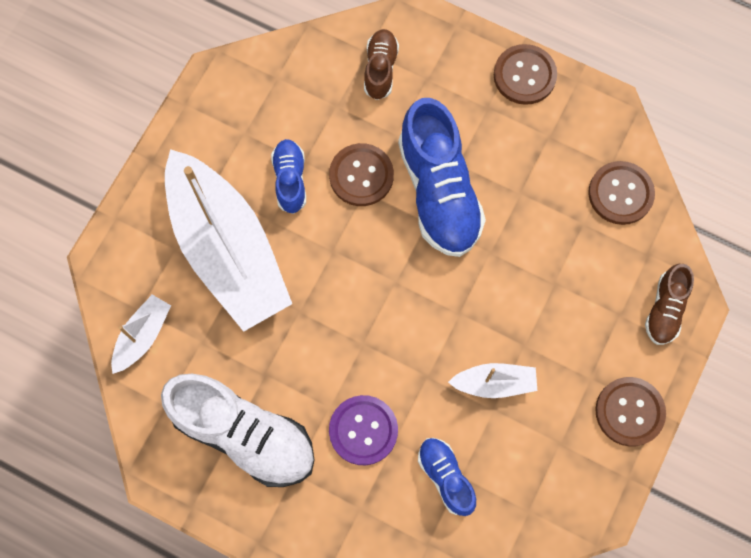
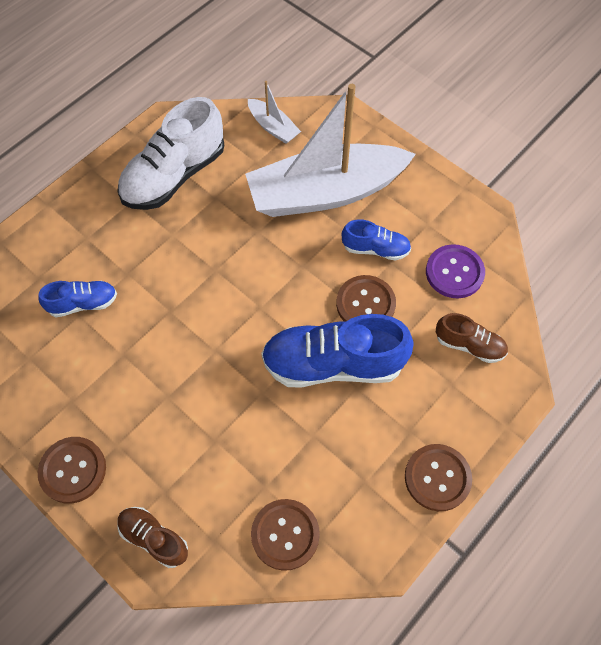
camera: 105 degrees right, 10 degrees down
purple button [329,395,398,465] -> purple button moved to [426,244,485,298]
white boat [448,363,537,398] -> none

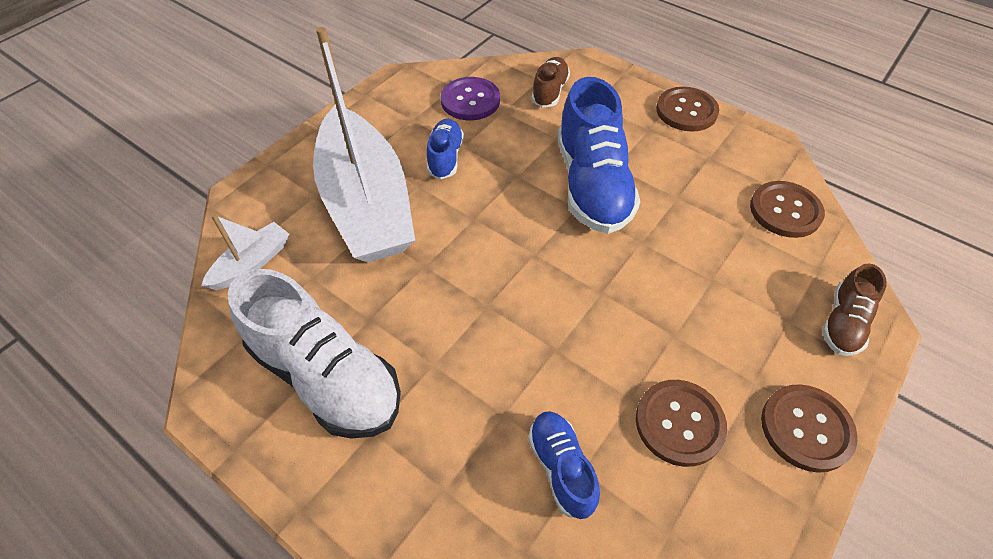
camera: 95 degrees left, 10 degrees down
brown button [336,275,396,322] -> brown button moved to [636,380,727,467]

